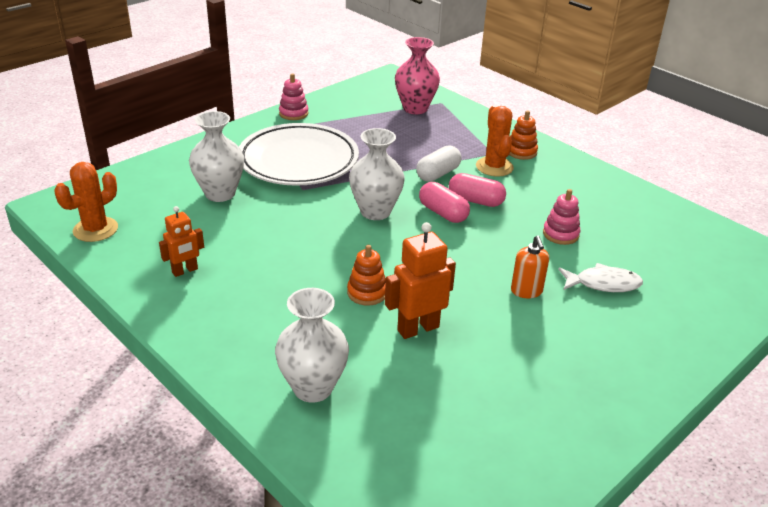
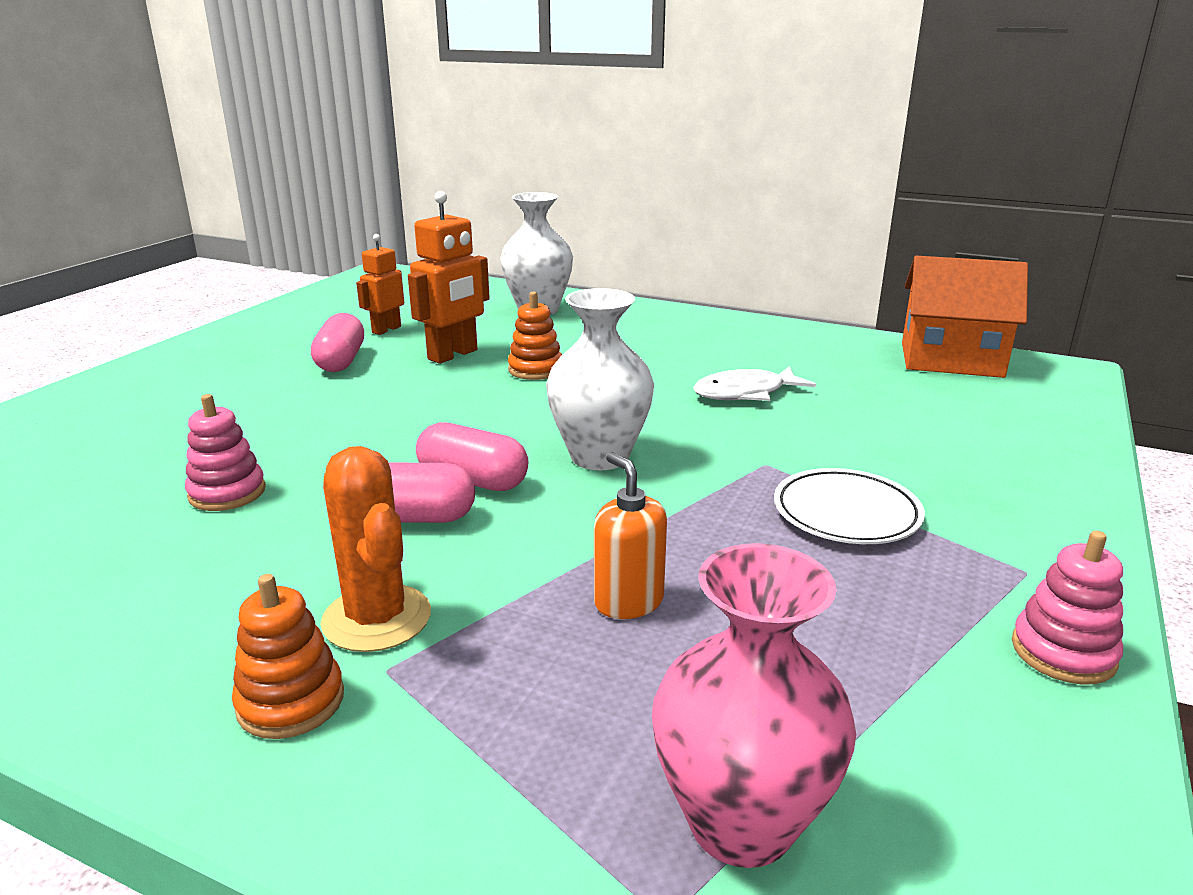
camera: 160 degrees right, 10 degrees down
orange cactus [54,162,118,242] -> orange house [902,256,1028,378]
orange robot [159,206,204,277] -> orange robot moved to [356,234,404,335]
white vase [189,111,244,202] -> none
white plate [239,123,359,186] -> white plate [774,468,925,544], size x0.51
white capsule [416,145,462,182] -> none
orange soap dispenser [511,236,549,298] -> orange soap dispenser moved to [594,452,667,619]
white fish [558,263,643,292] -> white fish moved to [693,366,816,401]
none -> pink capsule [311,313,364,372]

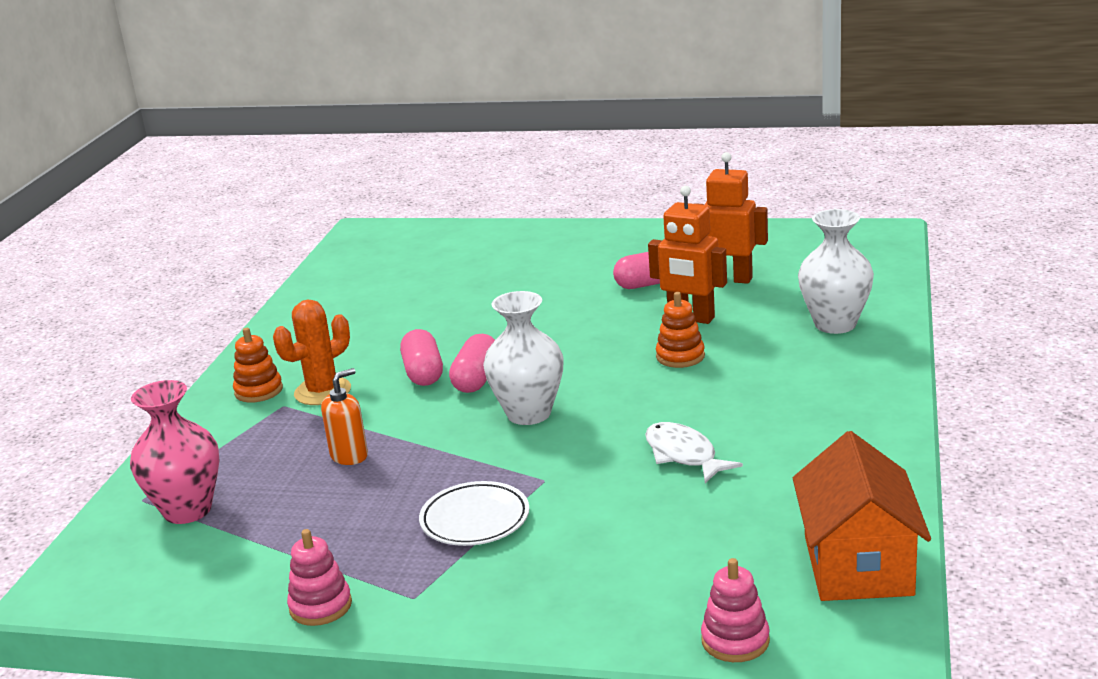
camera: 80 degrees right, 0 degrees up
pink stacking toy [185,394,266,511] -> pink stacking toy moved to [701,558,770,662]
orange robot [356,234,404,335] -> orange robot [694,152,768,284], size x1.56

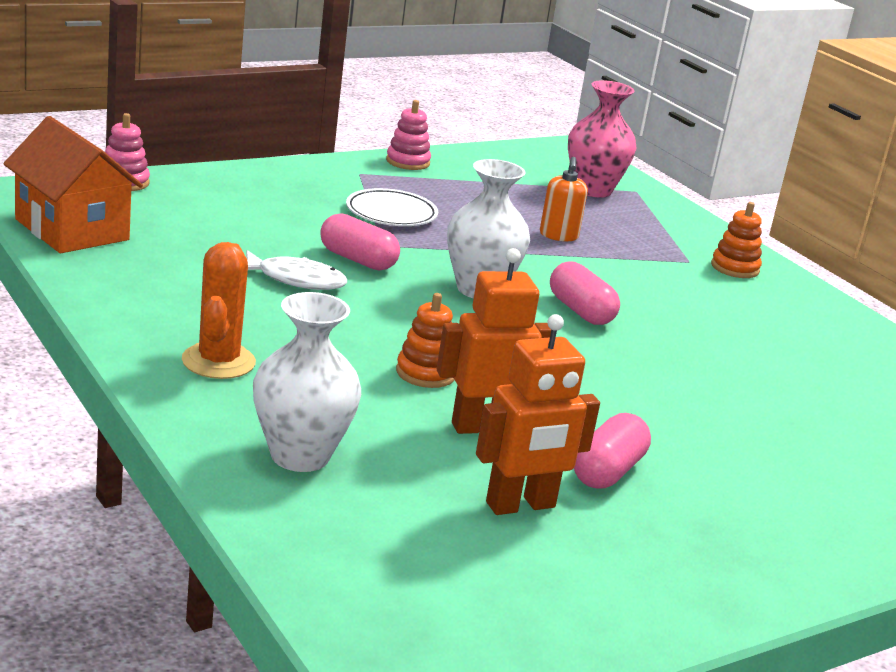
camera: 130 degrees right, 0 degrees up
orange cactus [273,299,351,405] -> orange cactus moved to [182,242,256,379]
pink capsule [400,329,443,386] -> pink capsule moved to [320,213,400,270]

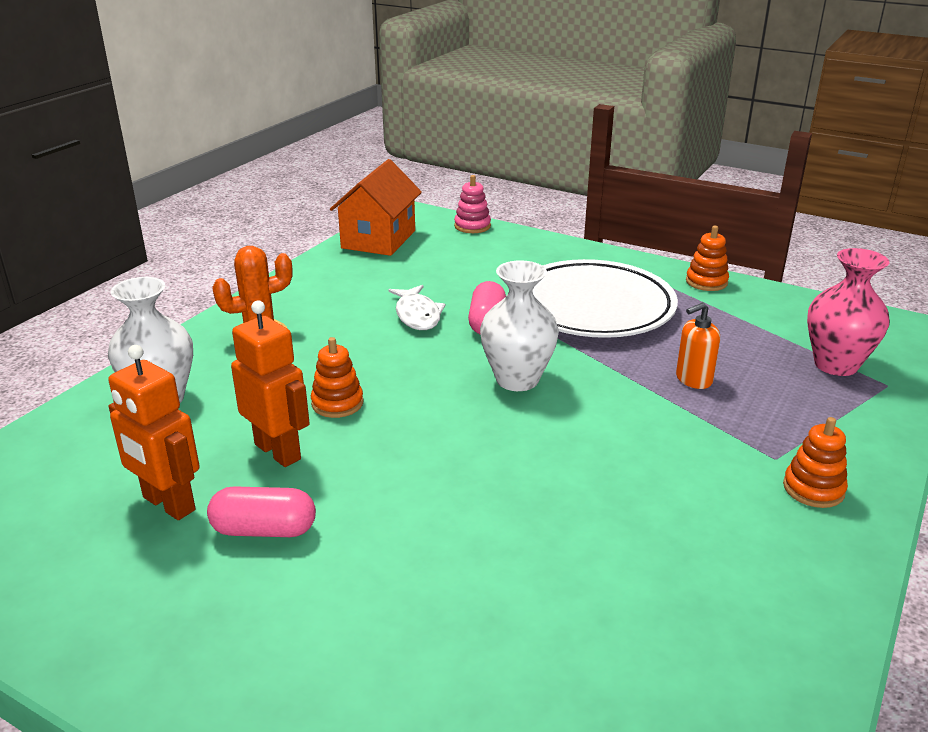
camera: 65 degrees right, 5 degrees up
white plate [346,188,438,226] -> white plate [532,259,678,338], size x1.96
pink stacking toy [386,100,431,170] -> orange stacking toy [686,226,729,291]
pink capsule [550,261,620,325] -> none

